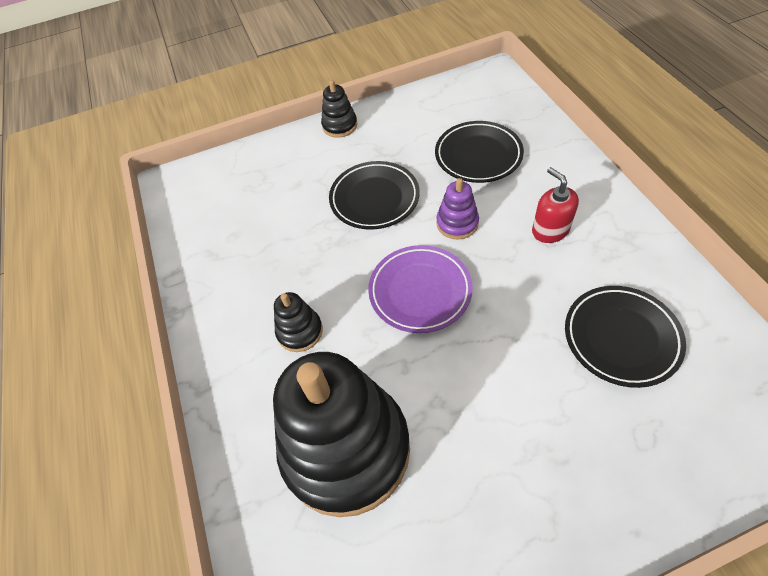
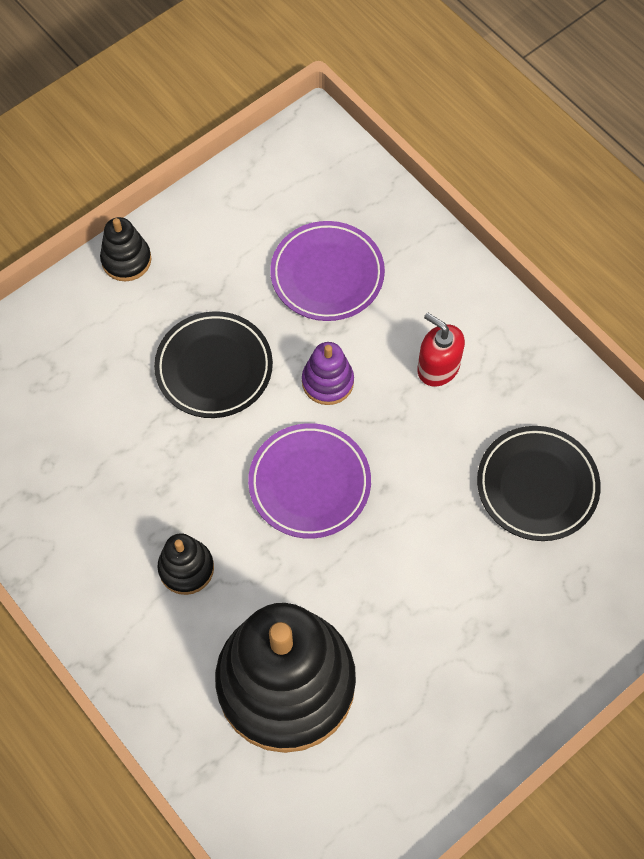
camera: 25 degrees left, 10 degrees up
black plate [435,121,524,183] -> purple plate [270,221,385,321]

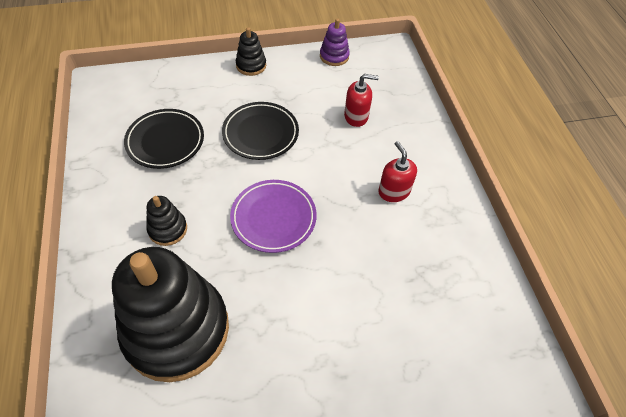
camera: 25 degrees right, 10 degrees down
purple plate [270,221,385,321] -> red soap dispenser [344,74,379,127]
purple stacking toy [302,342,354,405] -> purple stacking toy moved to [320,18,350,66]
black plate [477,426,601,541] -> black plate moved to [124,109,204,169]

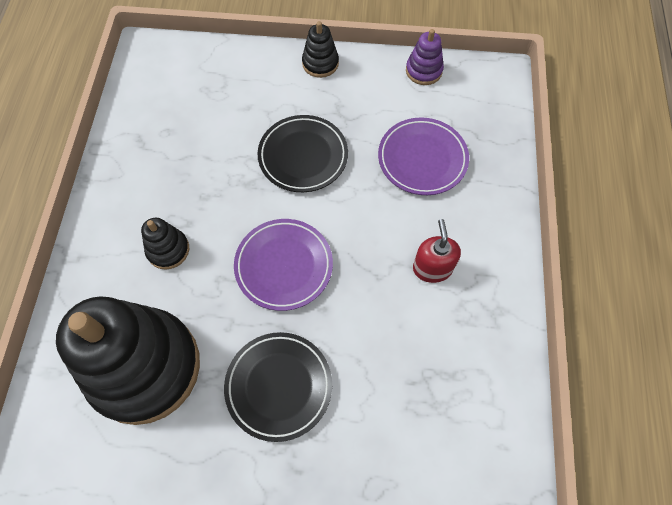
camera: 20 degrees right, 10 degrees up
black plate [124,109,204,169] -> black plate moved to [224,332,332,442]
red soap dispenser [344,74,379,127] -> purple plate [378,117,469,195]

